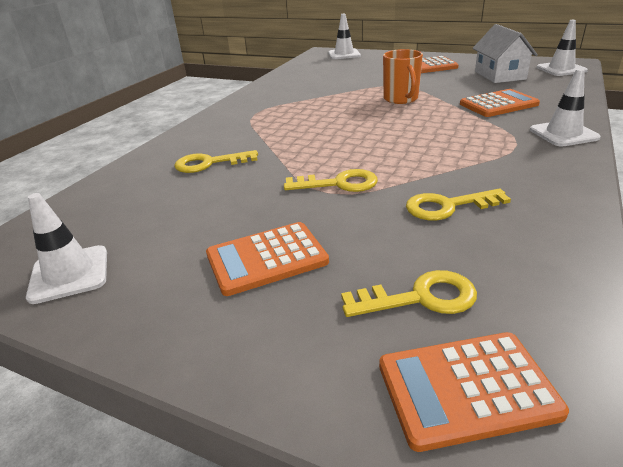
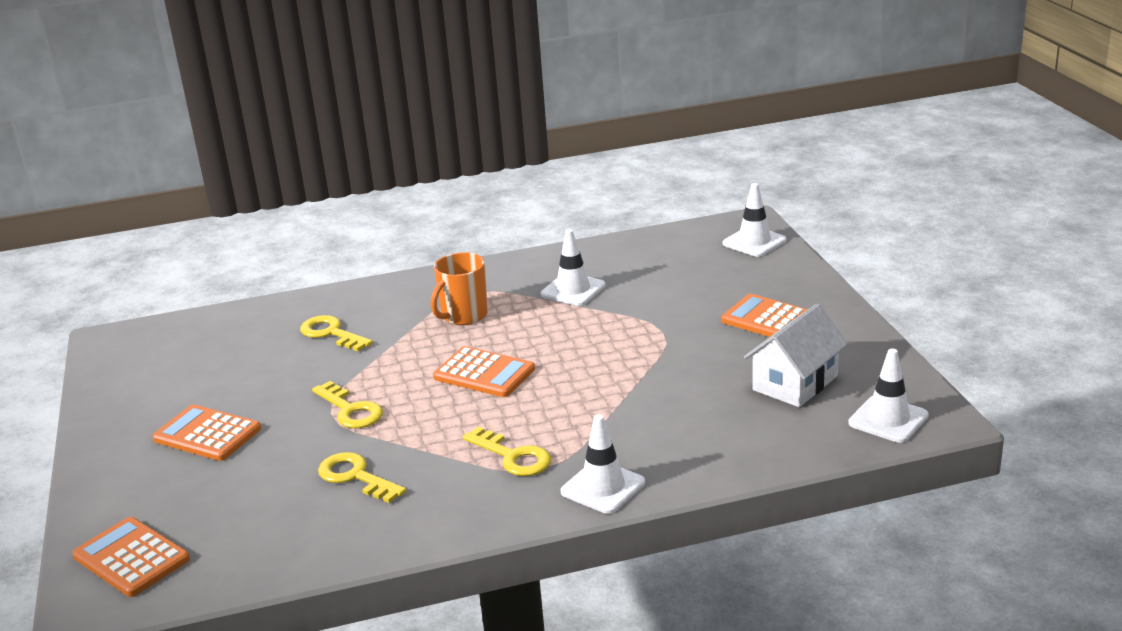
camera: 50 degrees right, 5 degrees down
white traffic cone [26,193,107,304] -> white traffic cone moved to [541,229,606,306]
yellow key [341,270,477,317] -> yellow key moved to [463,426,551,476]
orange mug [383,49,423,104] -> orange mug moved to [431,252,488,325]
orange calculator [460,89,540,117] -> orange calculator moved to [433,346,535,397]

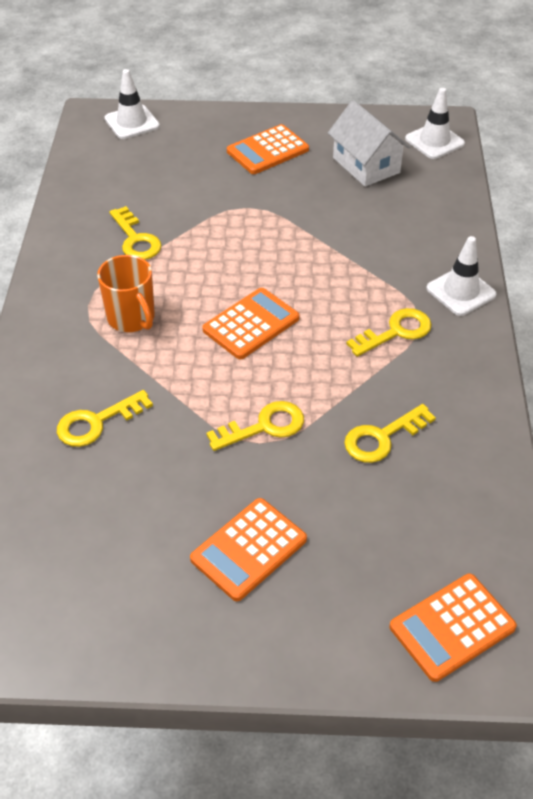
camera: 75 degrees left, 20 degrees up
white traffic cone [541,229,606,306] -> yellow key [110,206,162,260]

